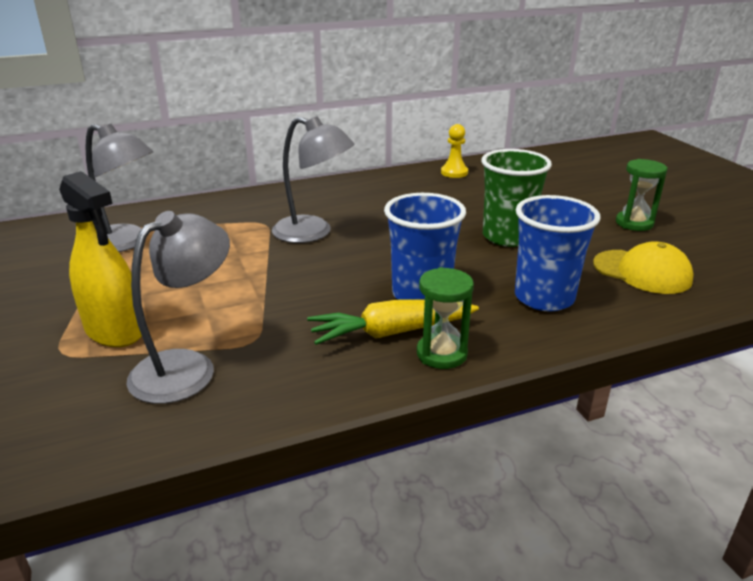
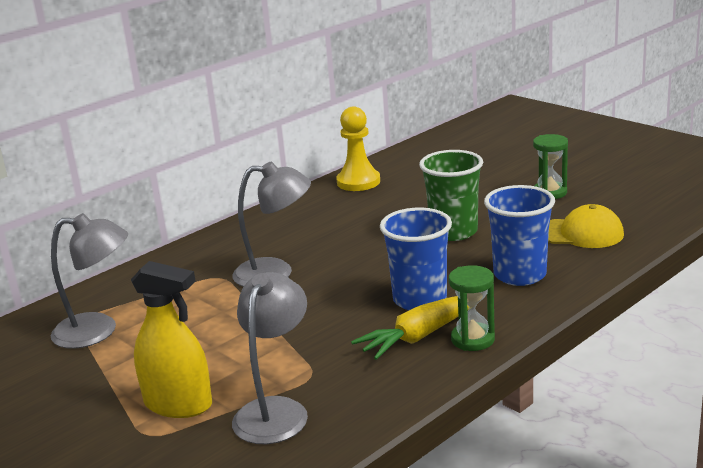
camera: 20 degrees left, 5 degrees down
yellow pawn [441,124,468,178] -> yellow pawn [336,106,380,191], size x1.55

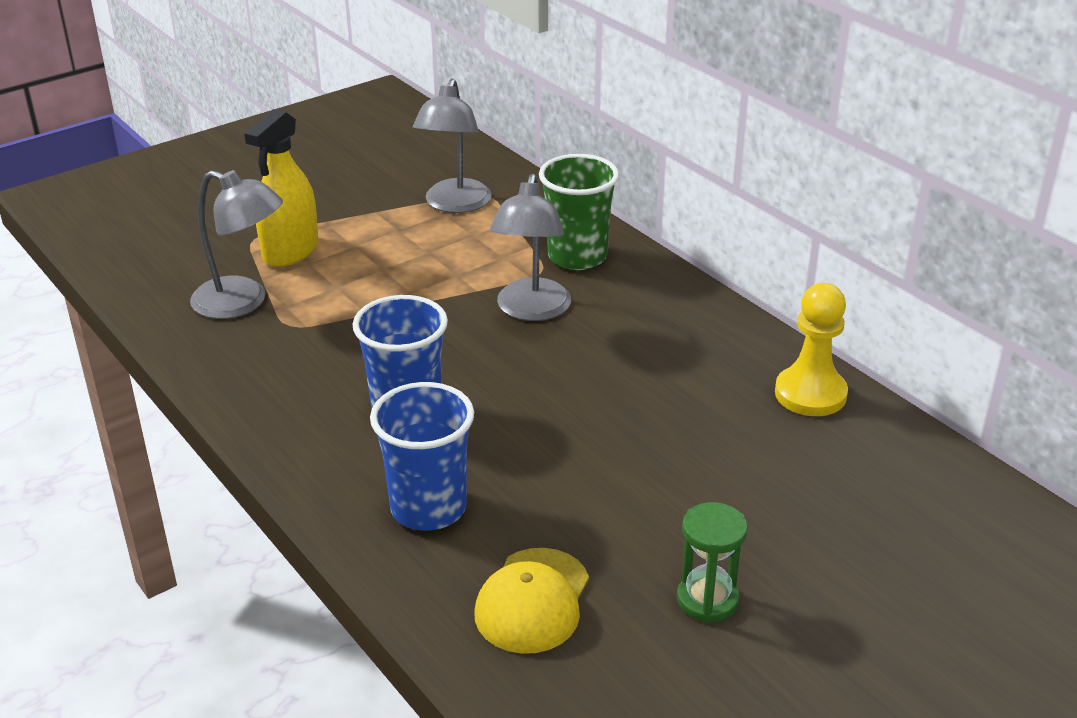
camera: 95 degrees right, 10 degrees up
yellow carrot [351,296,469,360] -> none
green cup [419,150,483,241] -> green cup moved to [539,154,619,270]
green hourglass [449,265,495,351] -> none

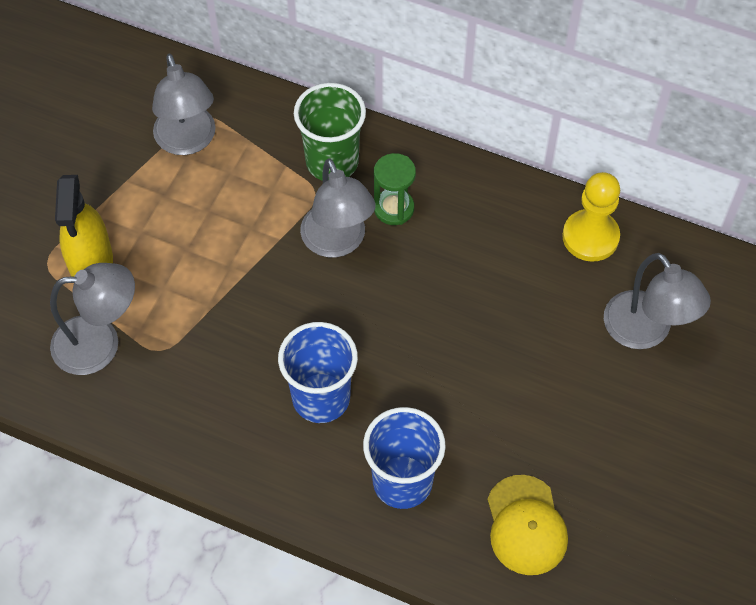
camera: 30 degrees left, 25 degrees up
green hourglass [677,502,748,623] -> green hourglass moved to [374,153,416,225]
none -> grey lamp [604,253,711,349]

